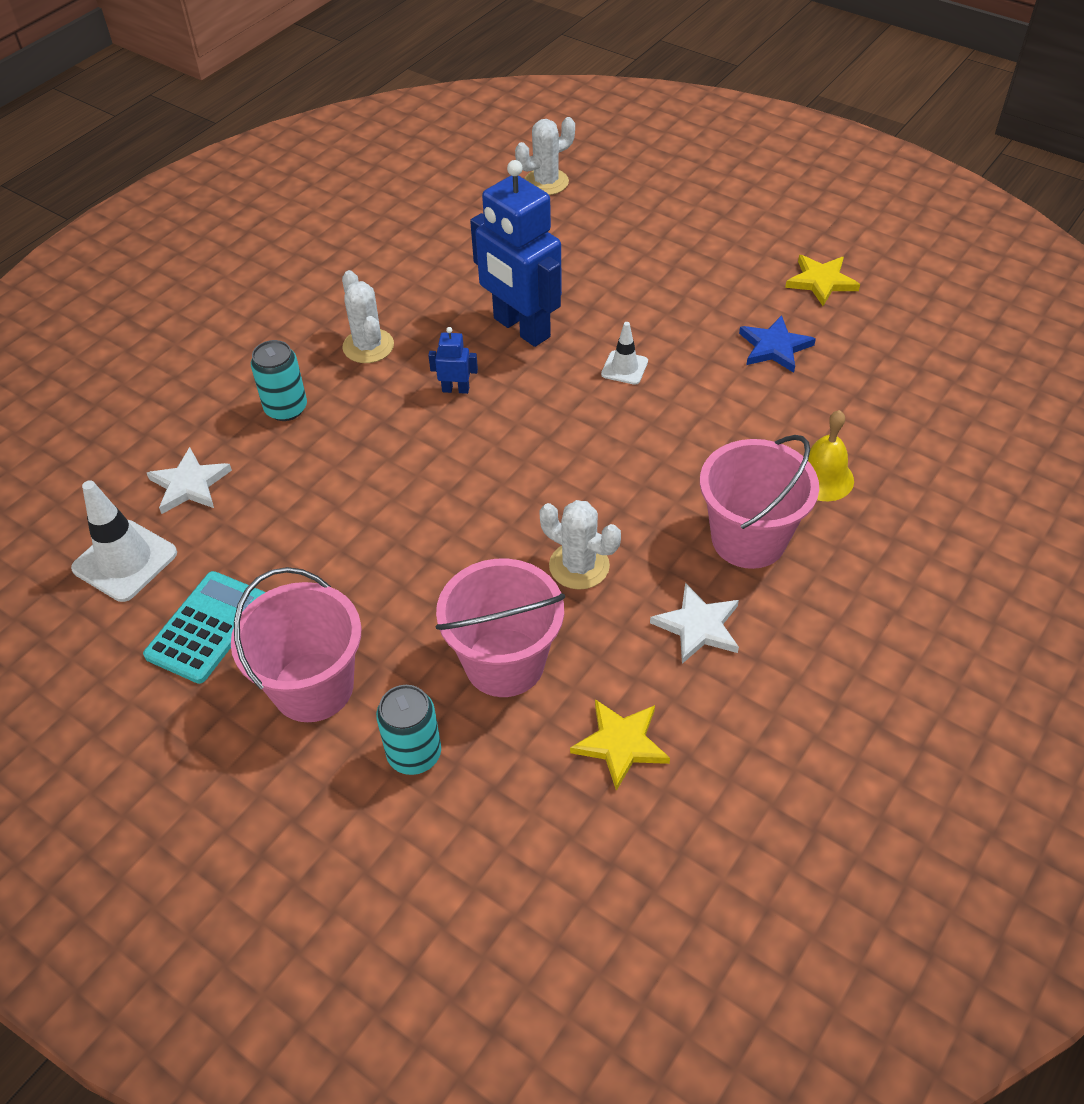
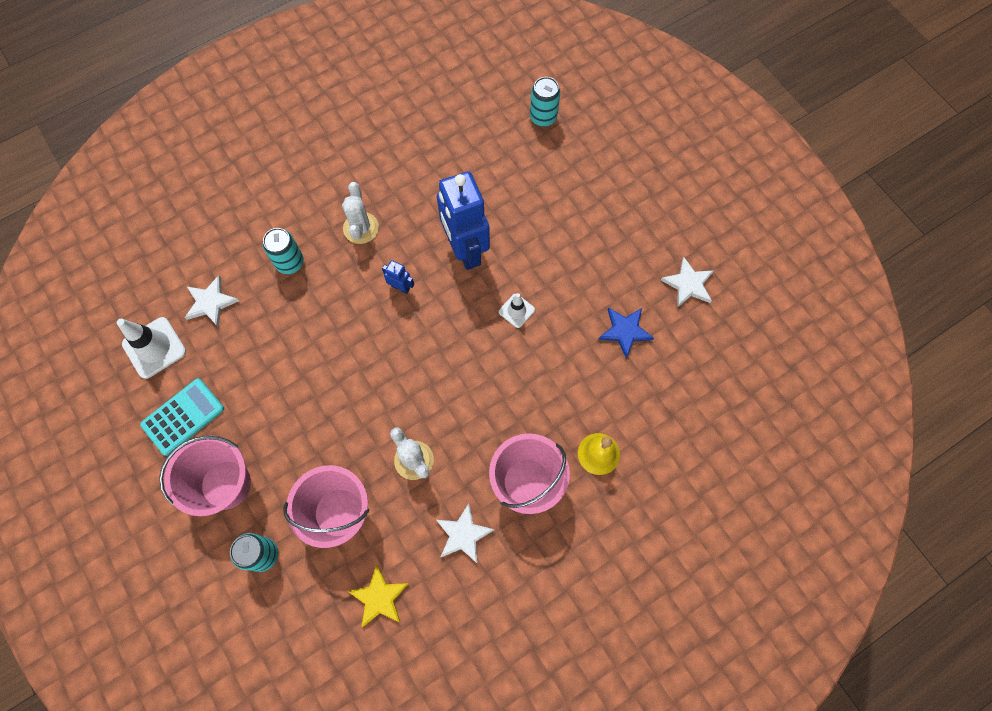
camera: 20 degrees right, 20 degrees up
white cactus [515,117,575,195] -> turquoise can [530,77,560,127]
yellow star [785,255,860,306] -> white star [661,257,714,307]

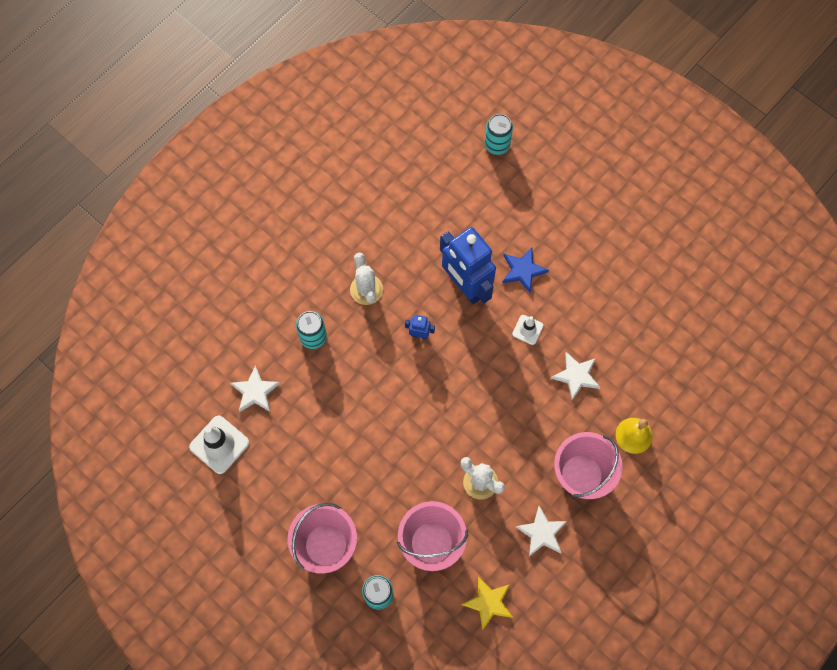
camera: 15 degrees left, 0 degrees up
turquoise calculator [140,378,224,456] -> none
blue star [598,307,654,359] -> blue star moved to [502,248,549,293]
white star [661,257,714,307] -> white star moved to [551,352,600,400]

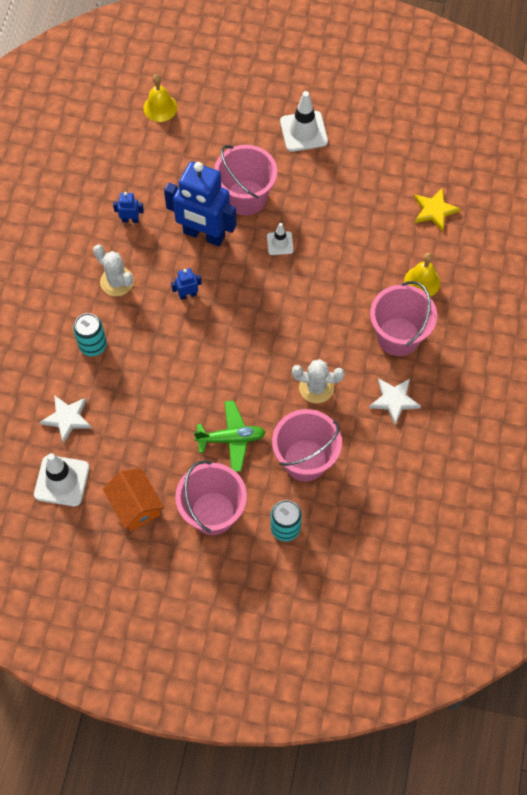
camera: 30 degrees left, 5 degrees down
yellow star [461,576,513,630] -> yellow star moved to [414,188,461,231]
turquoise can [485,114,513,155] -> yellow bell [143,74,177,122]
blue star [502,248,549,293] -> pink bucket [214,145,277,215]
white star [551,352,600,400] -> none
none -> orange house [103,468,164,531]
none -> blue robot [113,192,144,223]
none -> green plane [194,400,266,472]
none -> white traffic cone [280,91,328,152]

